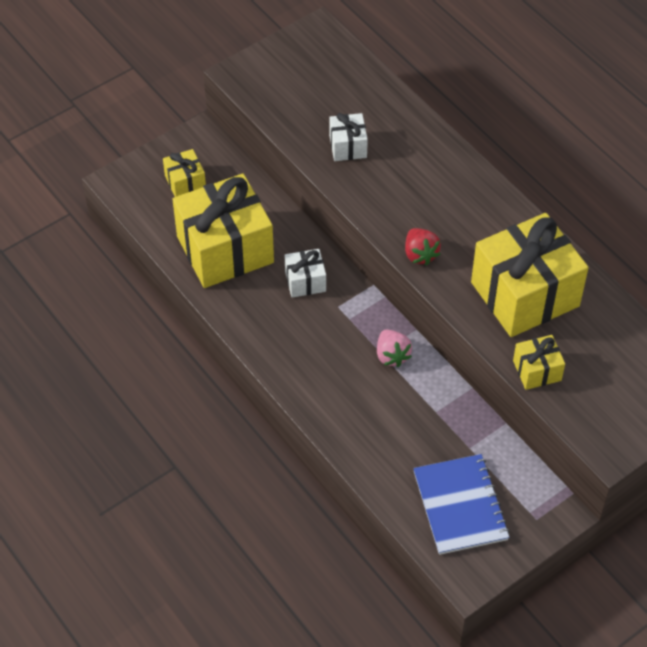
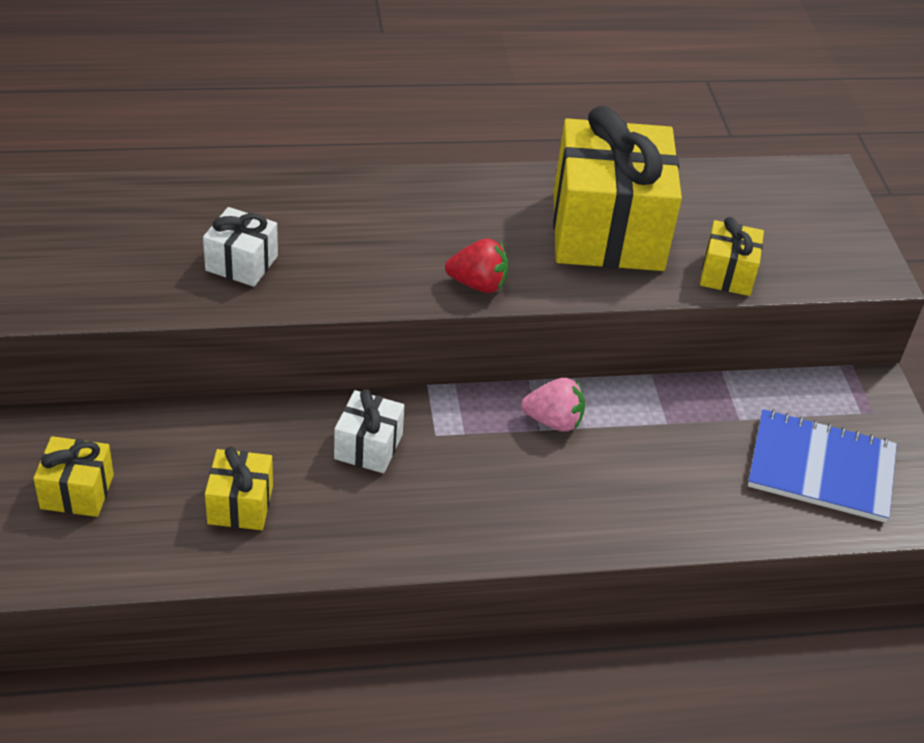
camera: 65 degrees left, 10 degrees down
yellow gift [172,174,274,288] -> yellow gift [205,446,273,530], size x0.46

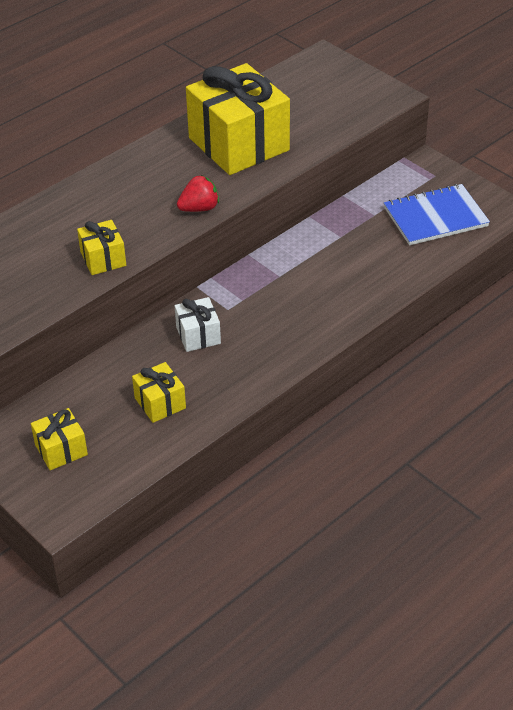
camera: 30 degrees left, 0 degrees up
white gift [203,207,278,287] -> none
pink strawberry [521,378,585,432] -> none
yellow gift [700,217,764,296] -> yellow gift moved to [77,220,126,275]

